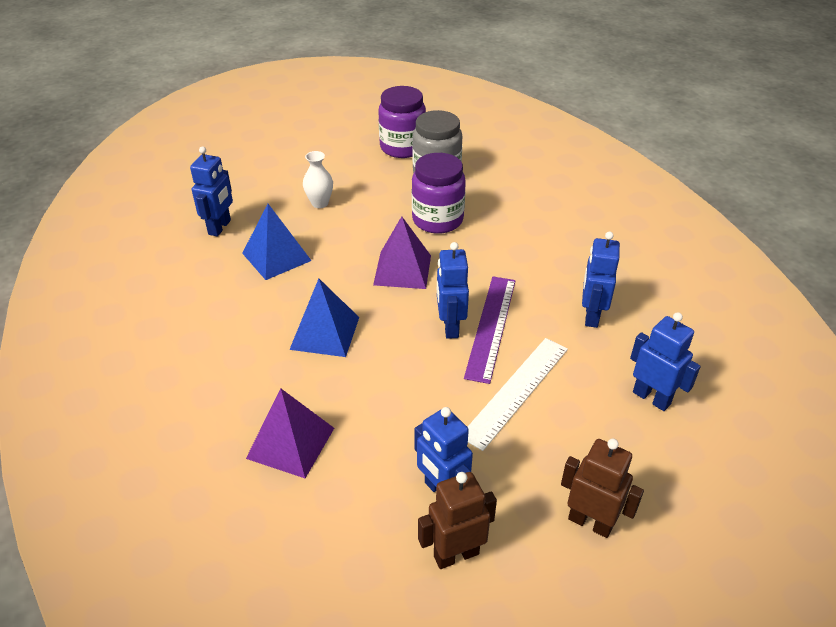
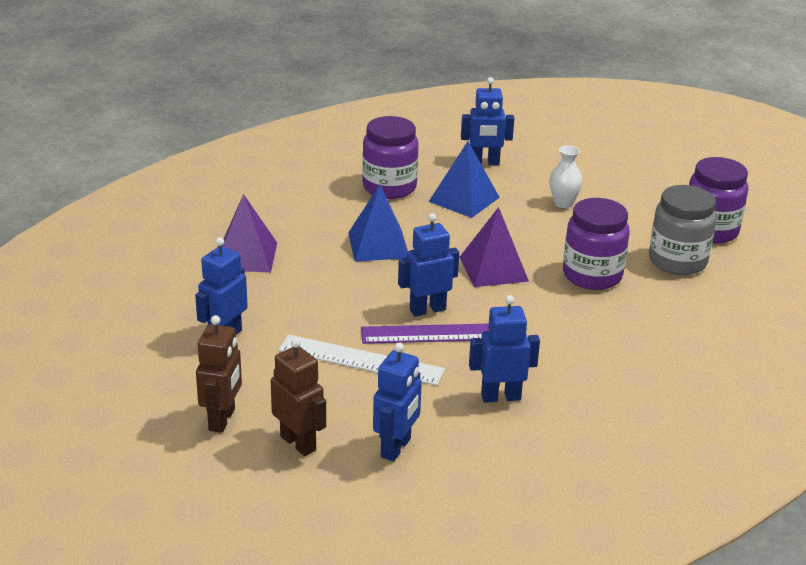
camera: 70 degrees right, 10 degrees down
brown robot [418,472,497,569] -> brown robot moved to [271,338,326,456]
none -> purple jar [362,116,419,199]

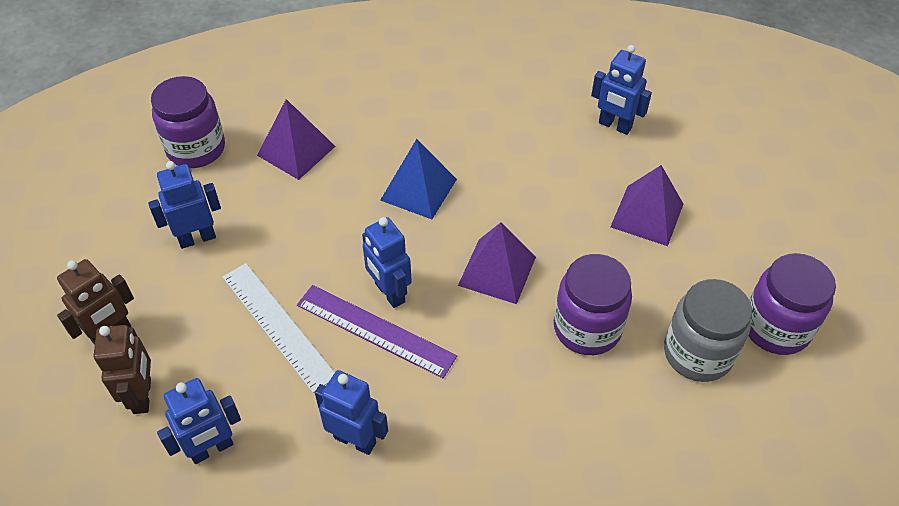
camera: 35 degrees right, 20 degrees up
purple jar [362,116,419,199] -> purple jar moved to [151,76,225,168]
blue robot [398,213,459,317] -> blue robot turned 135 degrees counterclockwise [362,217,412,308]
blue pyramid [429,141,500,218] -> none
white vase [550,145,583,208] -> purple pyramid [610,165,683,246]

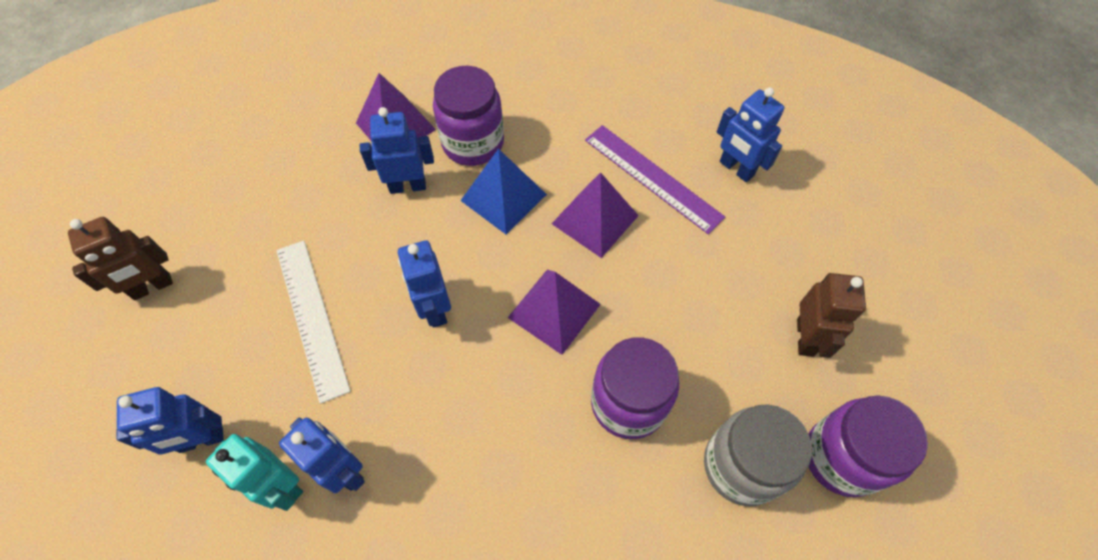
camera: 15 degrees right, 10 degrees up
brown robot [94,325,151,414] -> brown robot moved to [797,273,866,358]
blue robot [148,161,221,249] -> blue robot moved to [360,107,434,194]
purple jar [151,76,225,168] -> purple jar moved to [433,66,504,166]
purple ruler [297,285,457,378] -> purple ruler moved to [585,125,725,234]
purple pyramid [610,165,683,246] -> purple pyramid moved to [552,173,639,258]
none -> turquoise robot [206,434,303,511]

